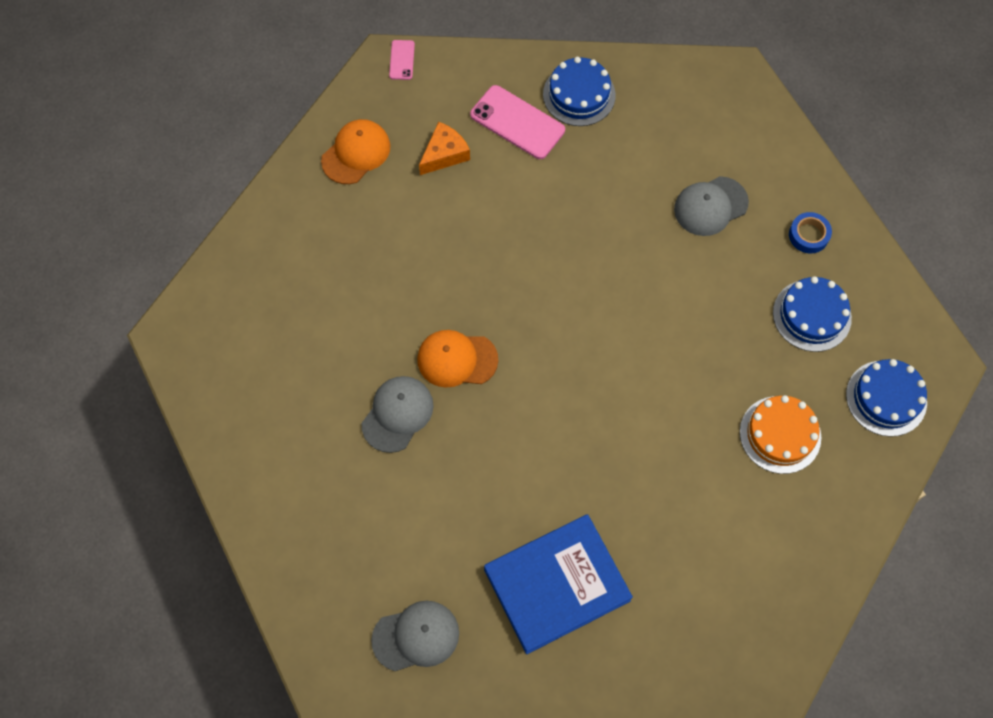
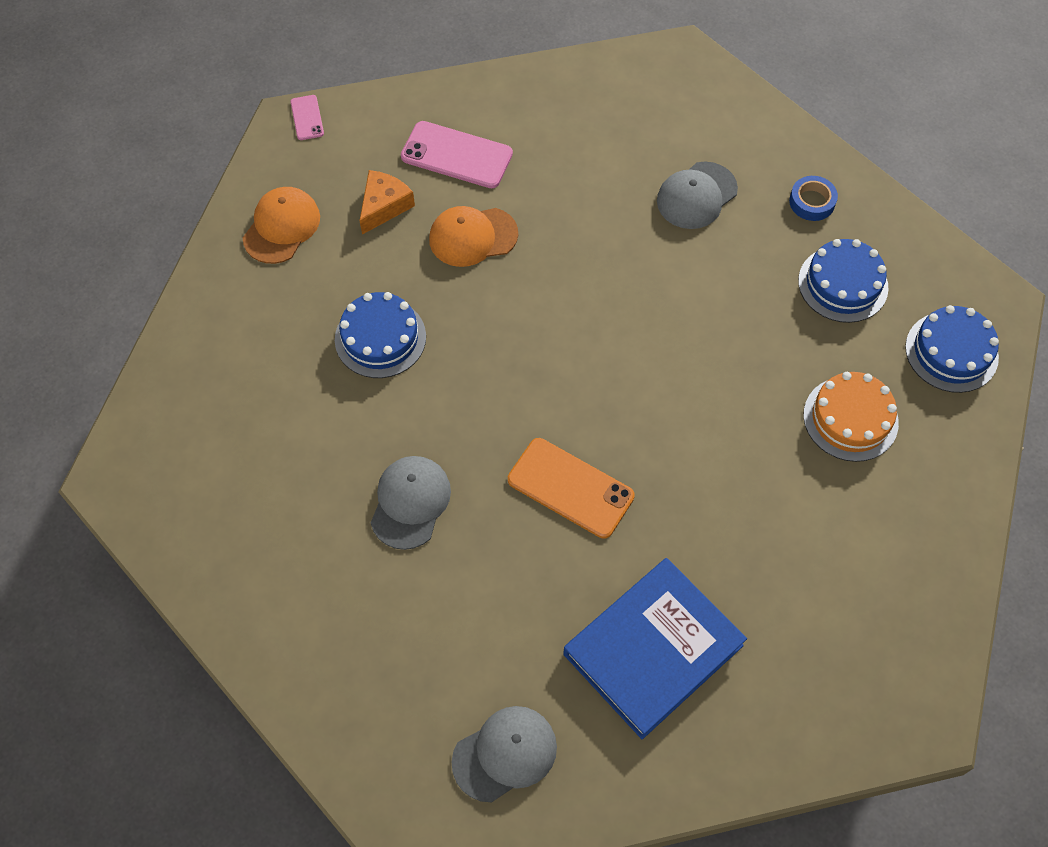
camera: 15 degrees left, 5 degrees down
orange cap [417,330,498,388] -> orange cap moved to [429,206,518,267]
blue cake [543,57,616,126] -> blue cake moved to [335,292,426,378]
none -> orange phone [508,438,635,538]

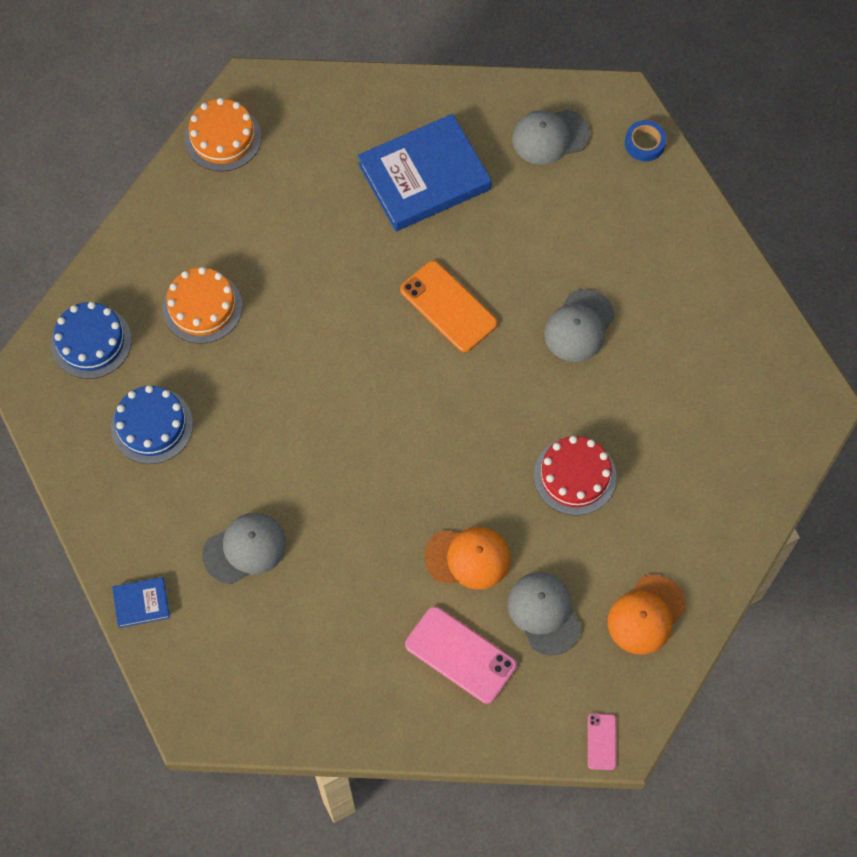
camera: 165 degrees left, 5 degrees up
blue cake [335,292,426,378] -> red cake [534,436,617,516]
orange cheese [359,170,415,235] -> grey cap [508,572,582,655]
blue tape [789,176,838,221] -> blue tape moved to [625,120,667,162]
none -> blue book [112,577,170,628]
none -> orange cake [185,98,261,171]

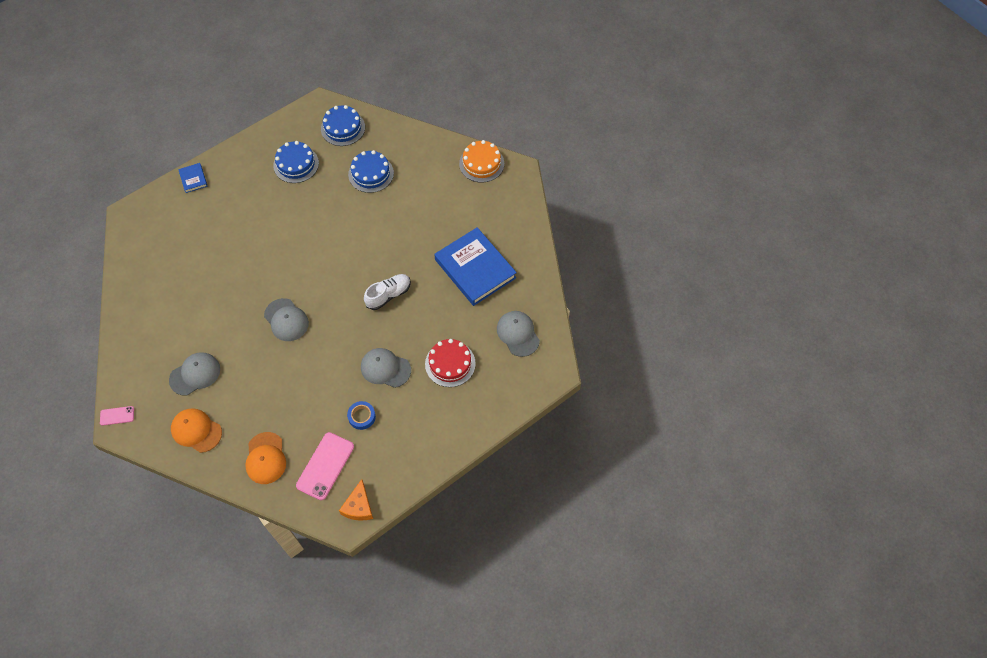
camera: 80 degrees right, 5 degrees down
orange cake [162,267,242,344] -> blue cake [348,150,394,193]
grey cap [202,513,286,584] -> grey cap moved to [264,298,309,341]
orange phone [400,261,498,352] -> white shoe [364,274,411,310]
pink phone [405,606,516,704] -> pink phone moved to [296,432,354,500]
orange cap [424,527,511,590] -> orange cap moved to [245,432,286,484]
red cake [534,436,617,516] -> red cake moved to [425,339,476,387]
blue tape [625,120,667,162] -> blue tape moved to [347,401,376,430]
none -> orange cheese [339,479,373,521]

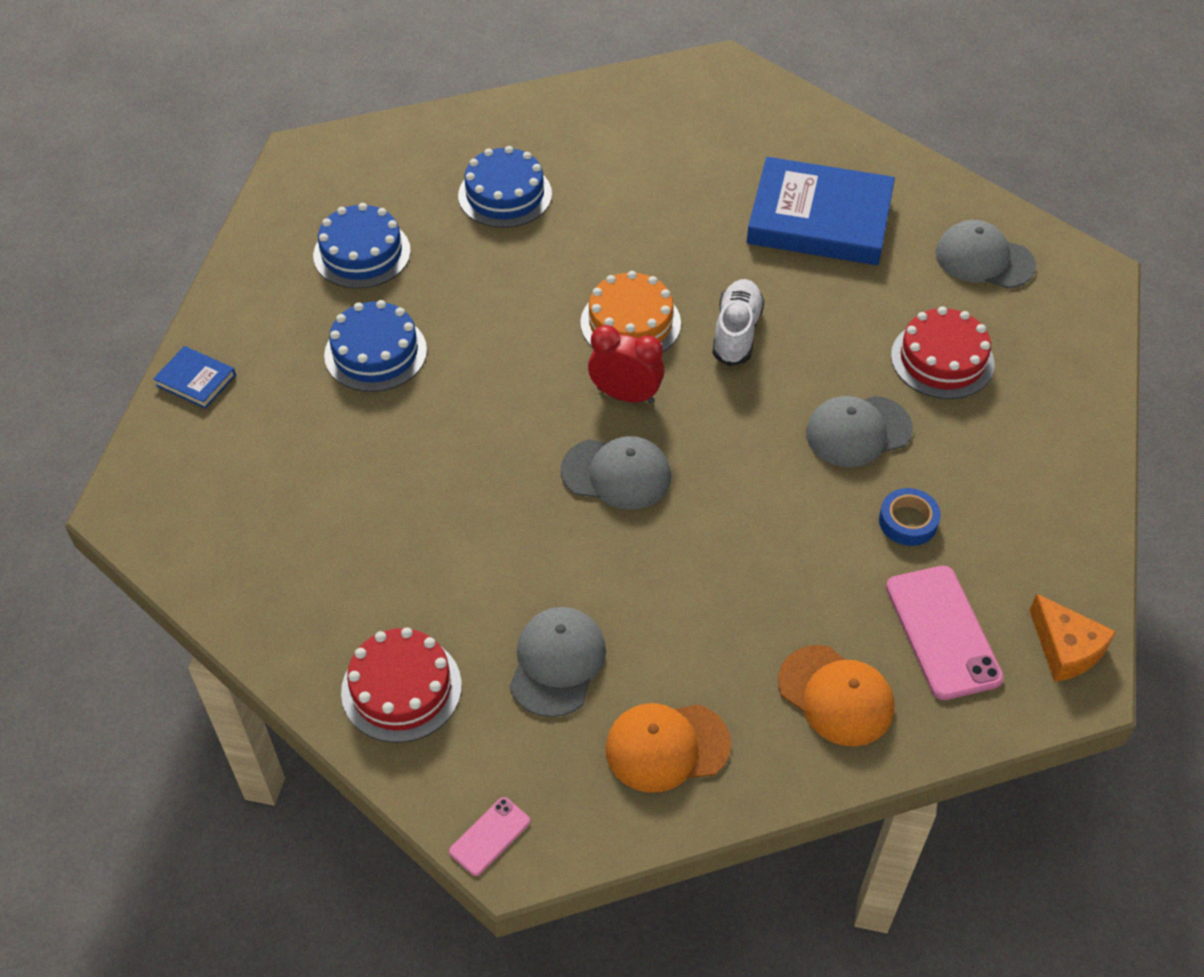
camera: 40 degrees left, 10 degrees down
blue cake [321,105,365,146] -> blue cake moved to [324,300,427,392]
orange cake [459,140,504,183] -> orange cake moved to [580,271,681,352]
none -> red cake [341,627,462,743]
none -> red clock [588,325,665,404]

